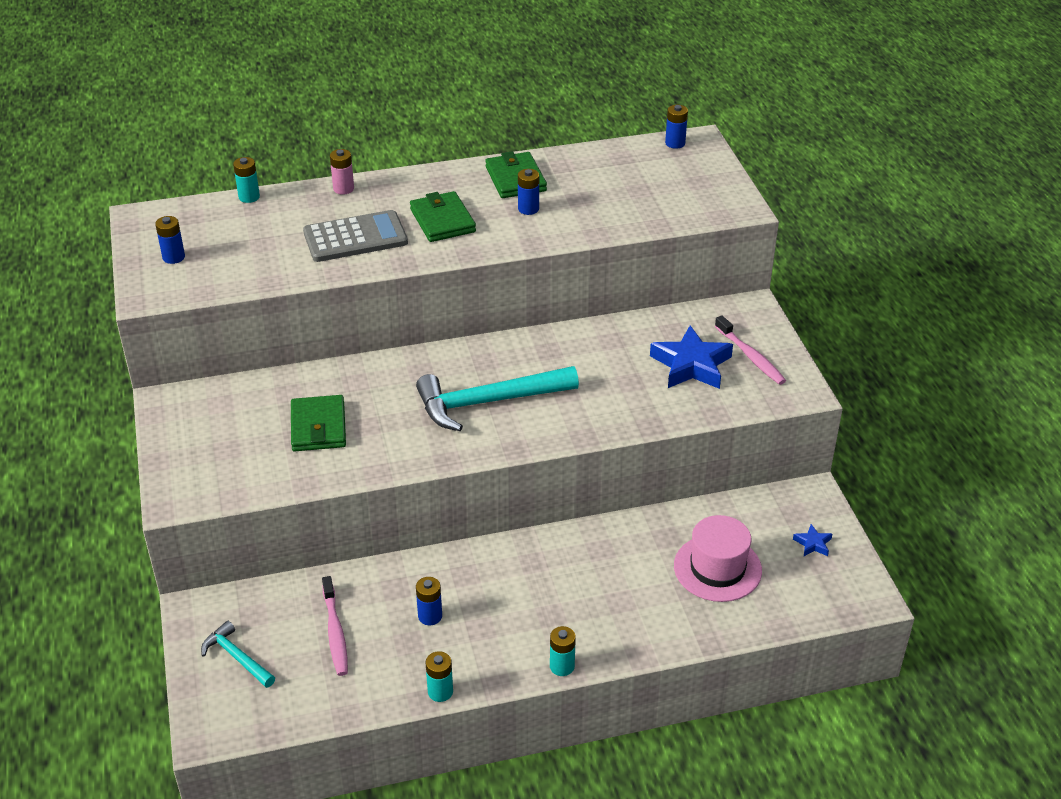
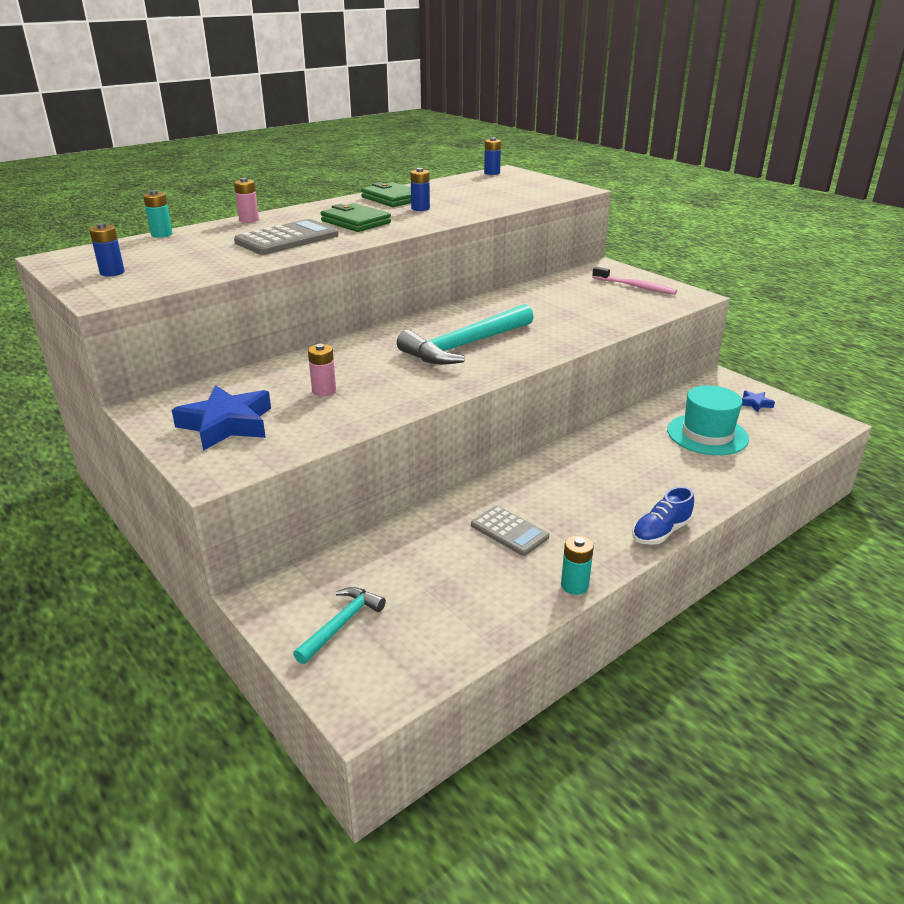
camera: 25 degrees left, 10 degrees down
turquoise hammer [201,621,275,688] -> turquoise hammer turned 105 degrees clockwise [293,587,386,664]
green wallet [291,395,346,451] -> pink battery [308,344,336,397]
pink toothbrush [322,576,348,676] -> none
blue battery [416,577,442,625] -> grey calculator [471,506,549,556]
turquoise battery [550,626,576,676] -> blue shoe [632,487,694,545]
blue star [650,325,733,389] -> blue star moved to [172,385,271,451]
pink hat [674,515,762,602] -> turquoise hat [667,385,749,455]

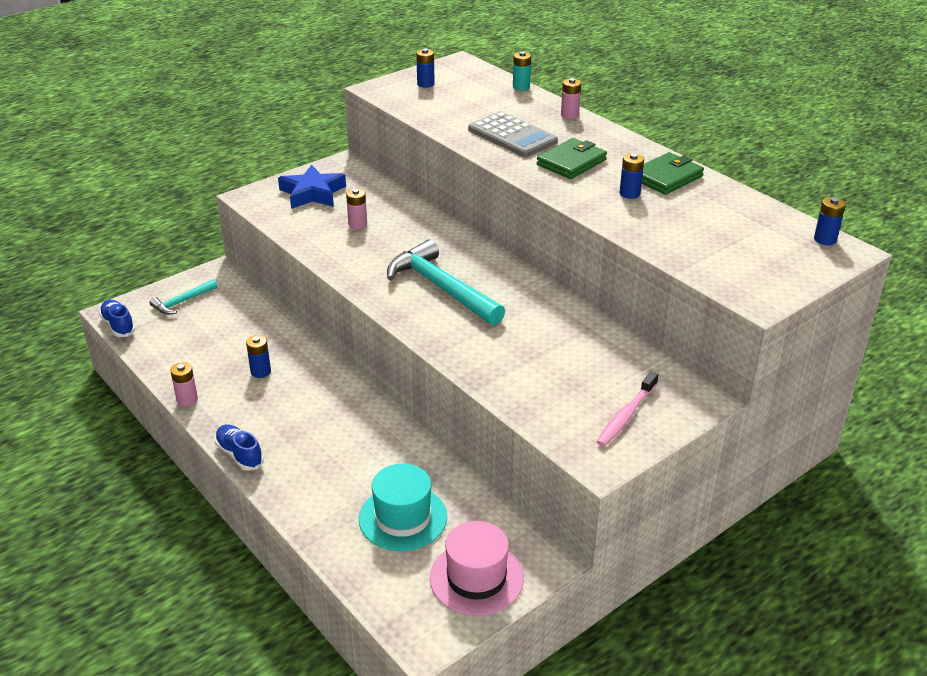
camera: 90 degrees right, 5 degrees up
turquoise hammer [293,587,386,664] -> turquoise hammer turned 105 degrees clockwise [150,279,218,315]
grey calculator [471,506,549,556] -> blue battery [246,335,271,378]
turquoise battery [561,535,594,595] -> pink battery [170,362,198,407]
blue star [742,390,775,412] -> pink hat [430,521,524,616]
none -> blue shoe [99,300,135,337]

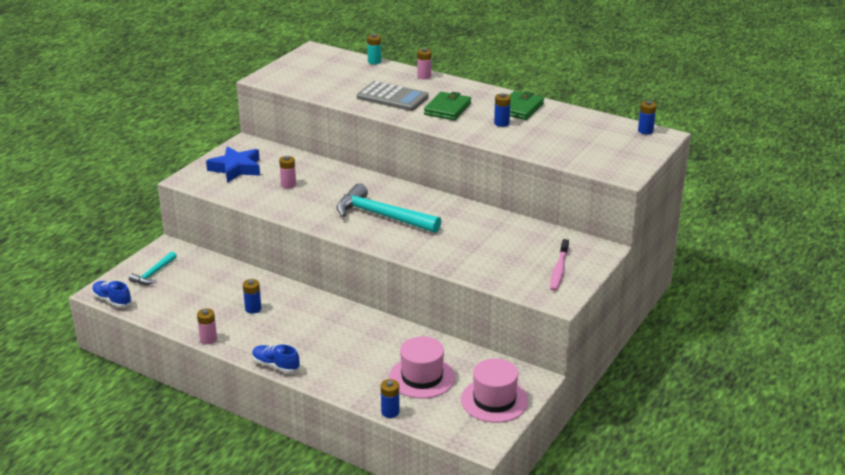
camera: 20 degrees left, 5 degrees down
turquoise hat [359,464,447,551] -> pink hat [389,336,455,399]
blue battery [416,49,435,88] -> blue battery moved to [381,379,400,418]

